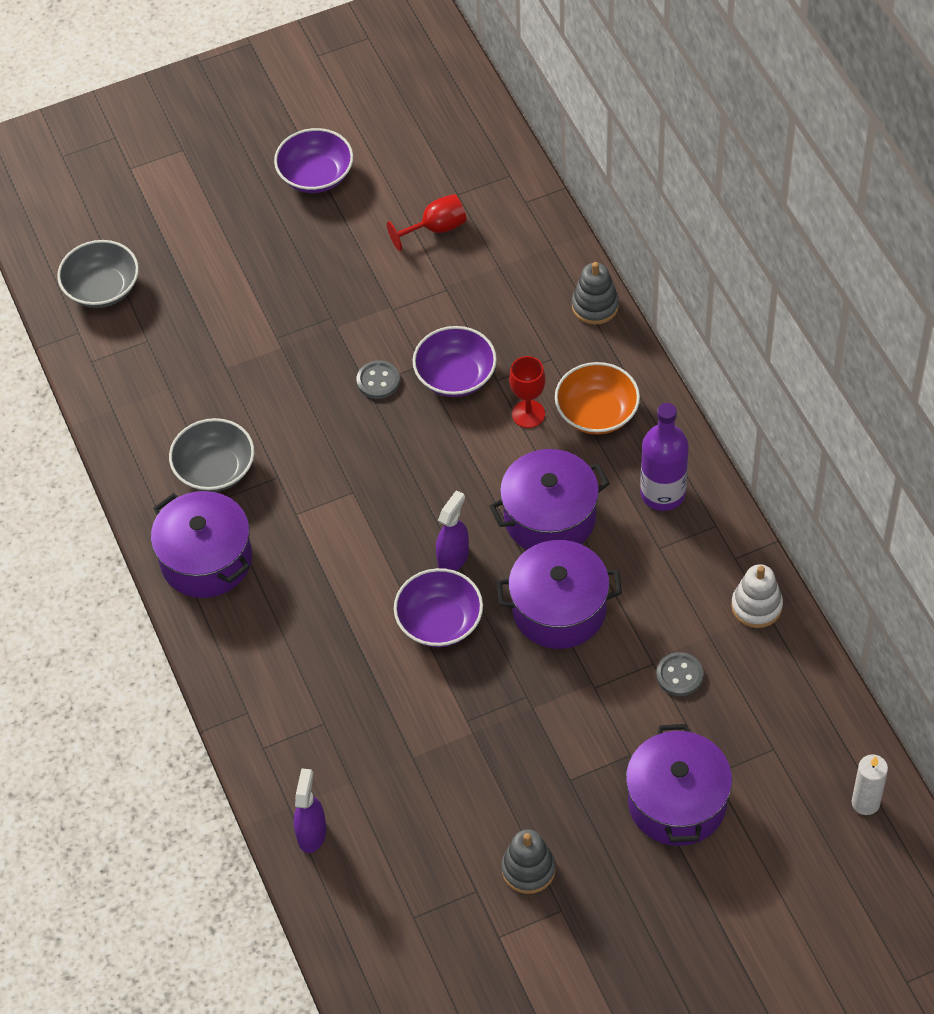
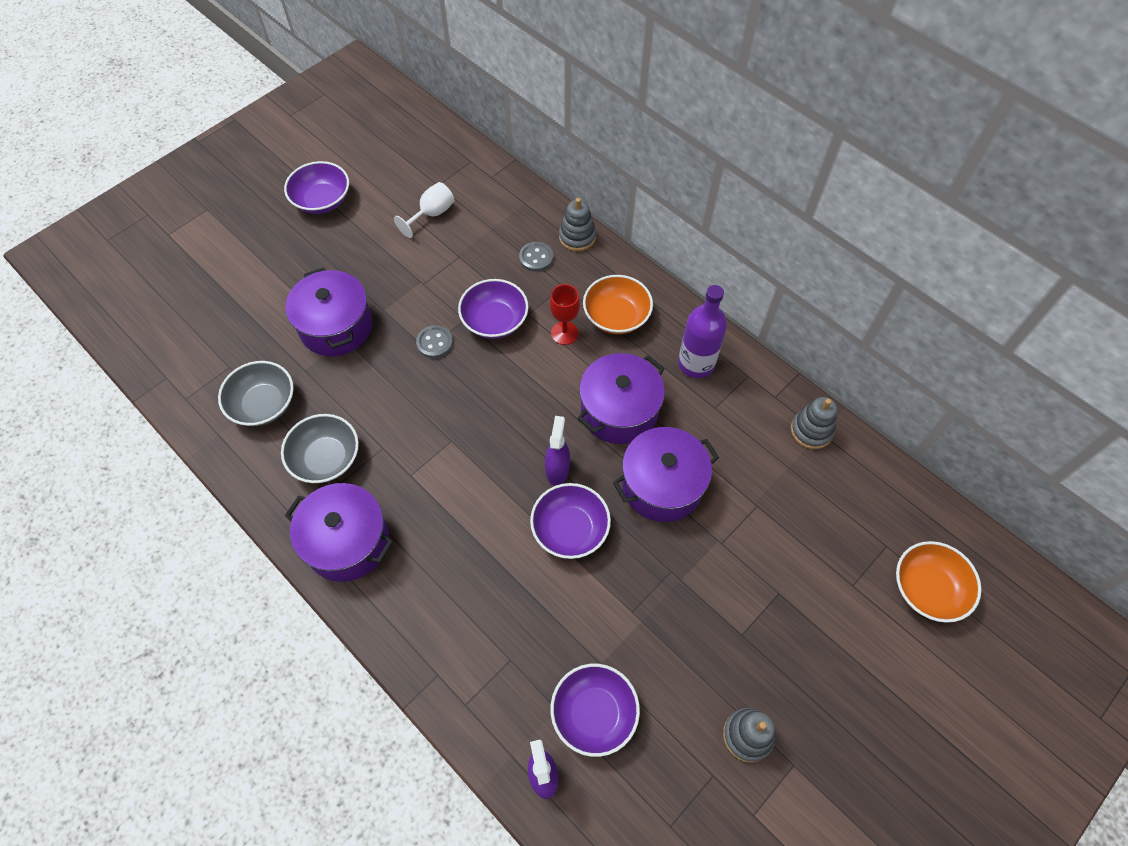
camera: 25 degrees left, 5 degrees up
grey bowl [57,240,139,308] -> grey bowl moved to [218,361,294,426]
red goblet [387,194,466,251] -> white goblet [394,182,454,238]
purple pot [626,724,732,846] -> purple pot moved to [286,267,372,356]
grey button [656,652,703,696] -> grey button moved to [519,242,553,272]
white stacking toy [731,564,783,628] -> grey stacking toy [791,397,837,449]
white candle [852,754,888,815] -> none
none -> purple bowl [550,664,640,757]
none -> orange bowl [896,541,981,623]

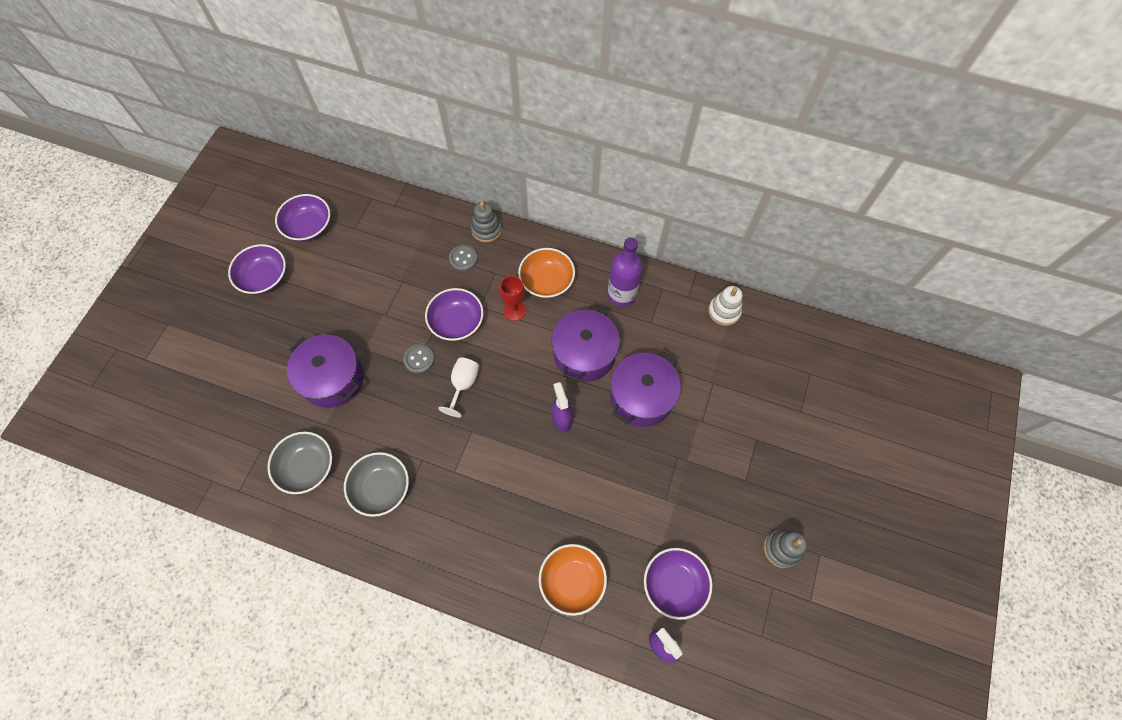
camera: 25 degrees left, 5 degrees up
purple pot [285,483,393,582] -> none
white goblet [394,182,454,238] -> white goblet moved to [438,357,479,417]
purple bowl [530,483,611,559] -> purple bowl moved to [275,194,330,242]
grey stacking toy [791,397,837,449] -> white stacking toy [708,286,742,326]
orange bowl [896,541,981,623] -> orange bowl moved to [539,544,607,616]

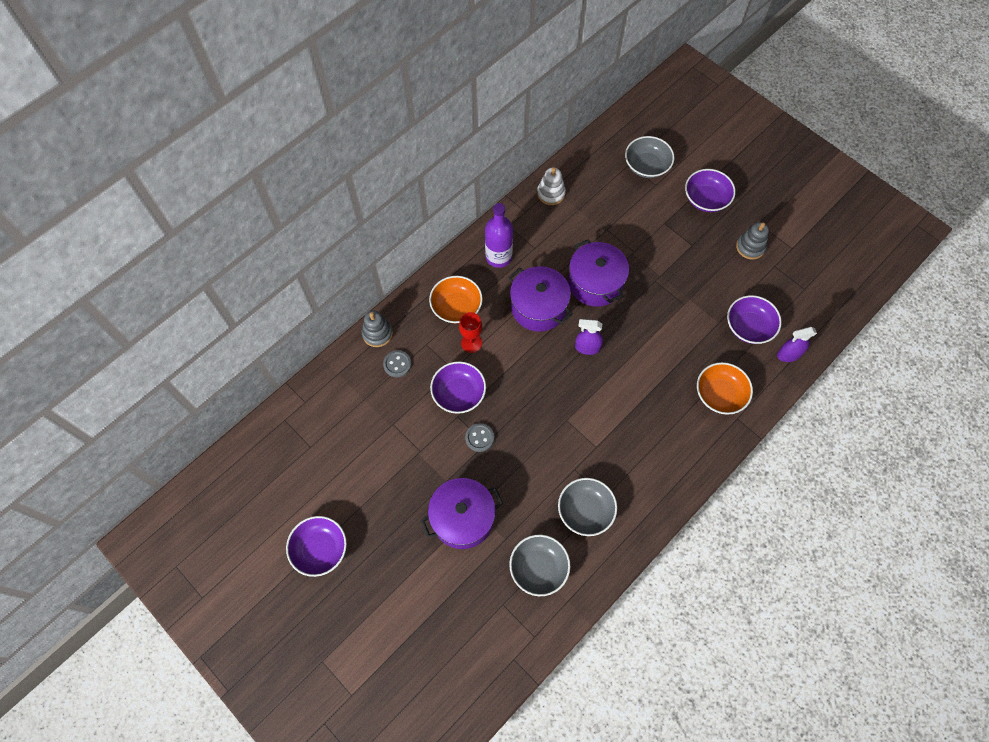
camera: 65 degrees left, 0 degrees up
purple bowl [275,194,330,242] -> purple bowl moved to [685,169,736,212]
white goblet [438,357,479,417] -> none
none -> grey bowl [625,136,674,178]

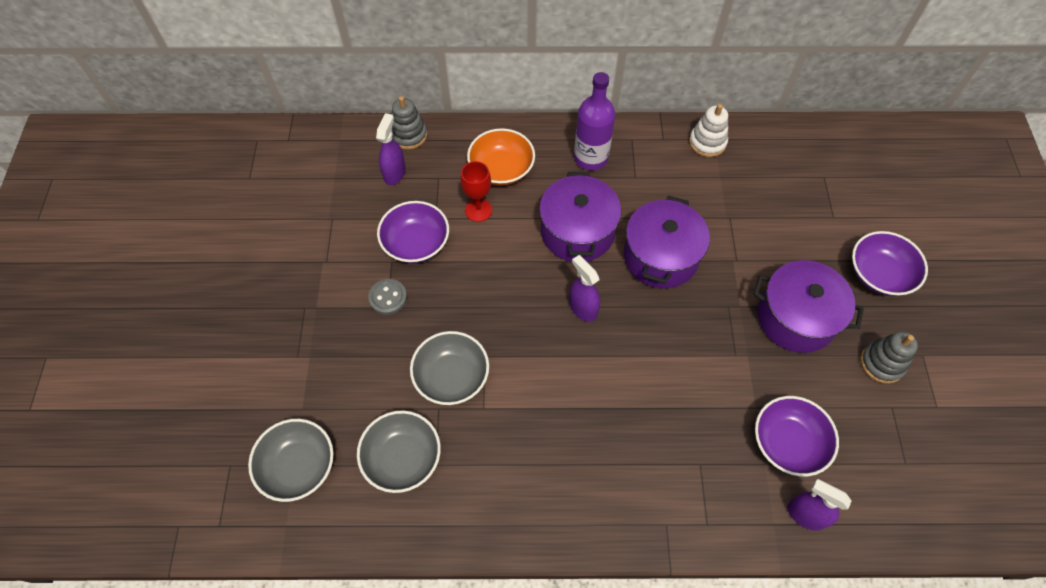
camera: 45 degrees right, 5 degrees down
purple bowl [286,516,347,577] -> none
grey button [383,350,411,377] -> purple spray bottle [376,113,406,185]
purple pot [421,478,503,549] -> purple pot moved to [753,260,864,353]
grey bowl [625,136,674,178] -> grey bowl moved to [410,331,489,405]
orange bowl [697,362,753,415] -> none

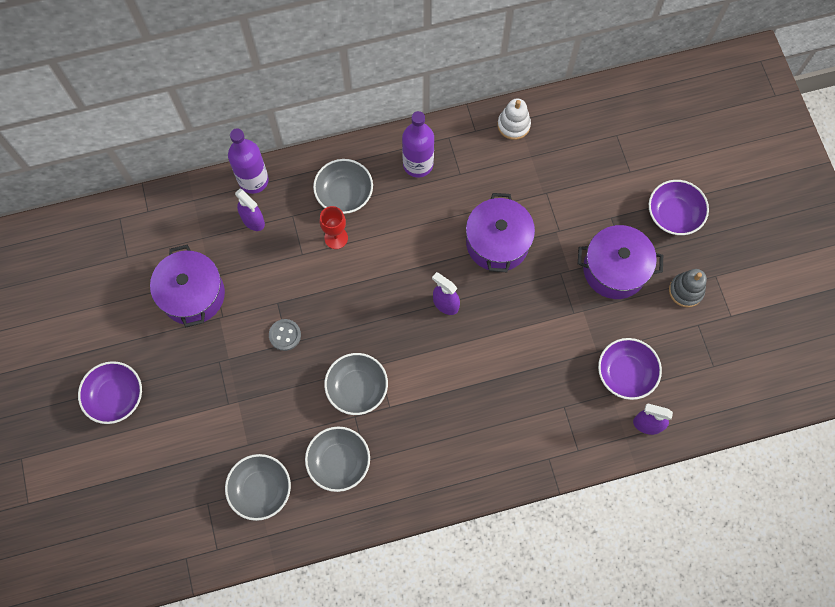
camera: 15 degrees left, 10 degrees up
purple spray bottle [376,113,406,185] -> purple spray bottle turned 135 degrees clockwise [235,189,265,231]
purple bowl [377,201,449,263] -> purple bowl moved to [78,361,142,424]
grey stacking toy [391,96,427,150] -> purple bottle [228,129,269,194]
orange bowl [467,128,535,186] -> grey bowl [313,159,373,214]
purple pot [539,172,621,262] -> purple pot moved to [150,245,225,327]

